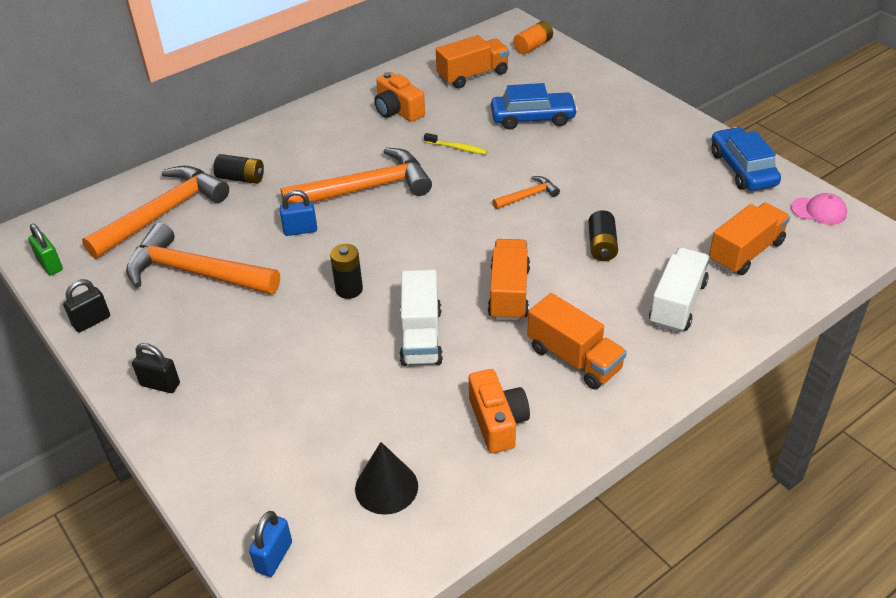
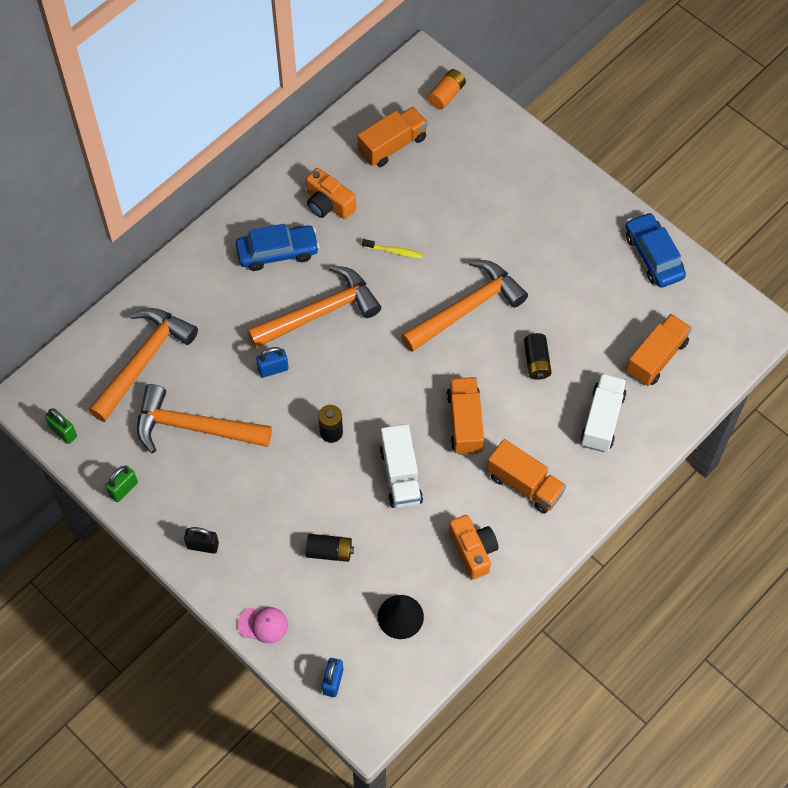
camera: 10 degrees left, 20 degrees up
black padlock [63,279,110,333] -> green padlock [105,465,138,502]
black battery [213,154,264,184] -> black battery moved to [306,534,354,562]
blue car [491,83,578,130] -> blue car moved to [236,224,319,271]
orange hammer [492,176,560,209] -> orange hammer [401,260,528,352], size x2.19
pink cap [791,193,847,225] -> pink cap moved to [237,607,288,644]

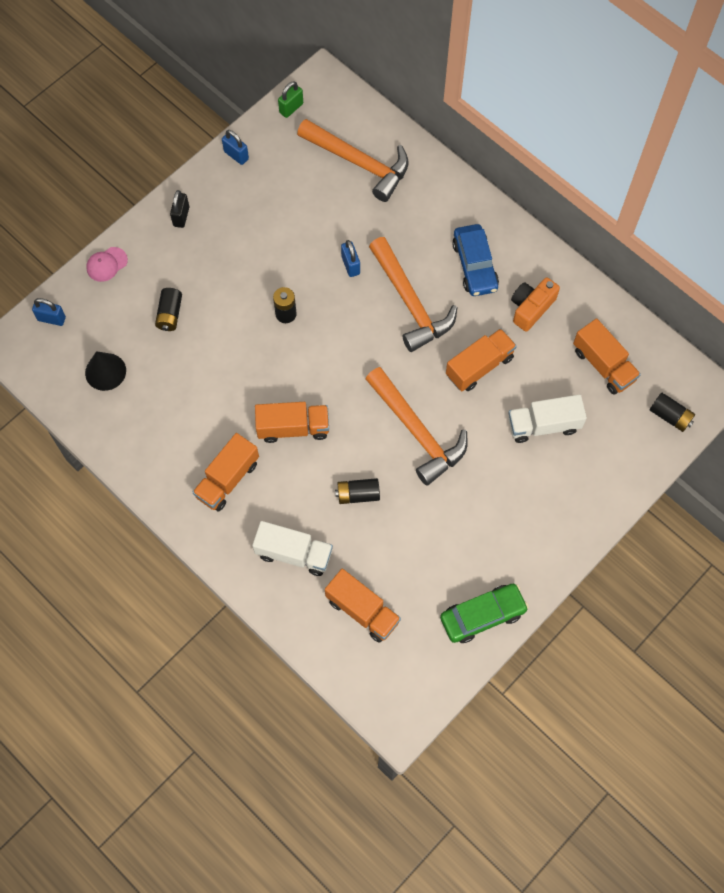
camera: 90 degrees right, 5 degrees up
green padlock [105,465,138,502] -> blue padlock [222,130,249,165]
orange hammer [137,384,272,453] -> none
pink cap [237,607,288,644] -> pink cap turned 45 degrees clockwise [86,247,128,282]
yellow toothbrush [362,239,423,259] -> orange truck [446,328,517,391]
white truck [380,424,423,508] -> white truck moved to [508,394,587,443]
orange battery [427,69,466,110] -> black battery [650,393,695,432]
orange camera [449,515,498,580] -> none
blue car [625,212,686,288] -> green car [440,584,529,643]

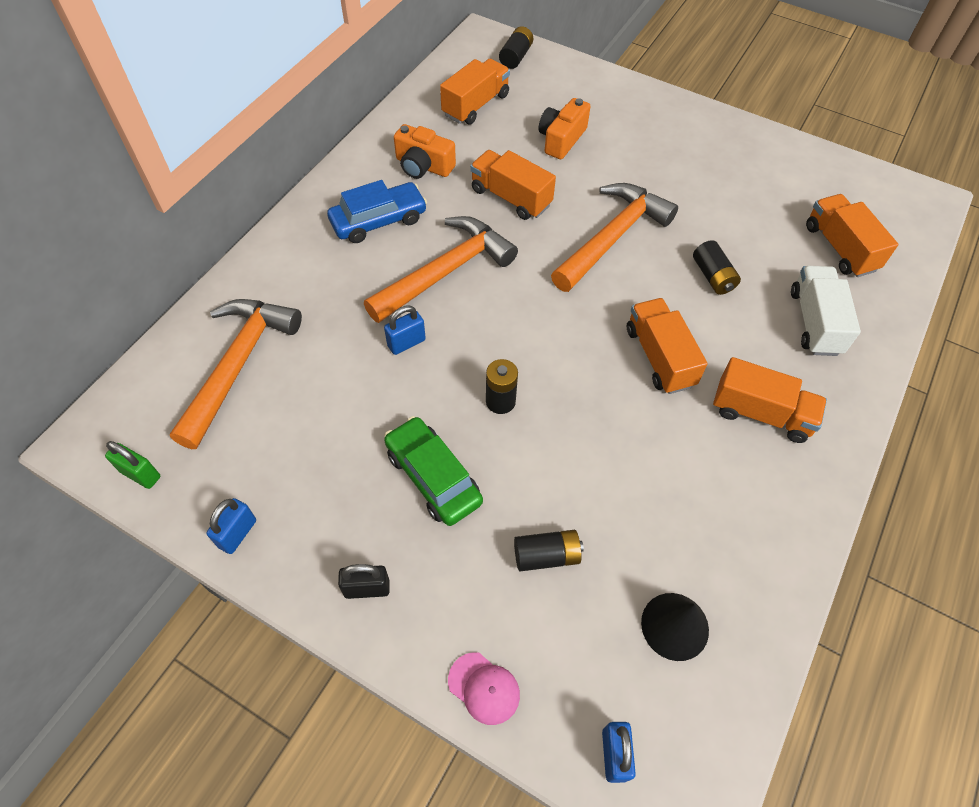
camera: 105 degrees left, 10 degrees down
orange truck [325,569,401,643] -> orange truck turned 45 degrees counterclockwise [806,194,899,277]
green car [440,584,529,643] -> green car moved to [384,416,483,526]
white truck [508,394,587,443] -> orange camera [538,98,591,159]

